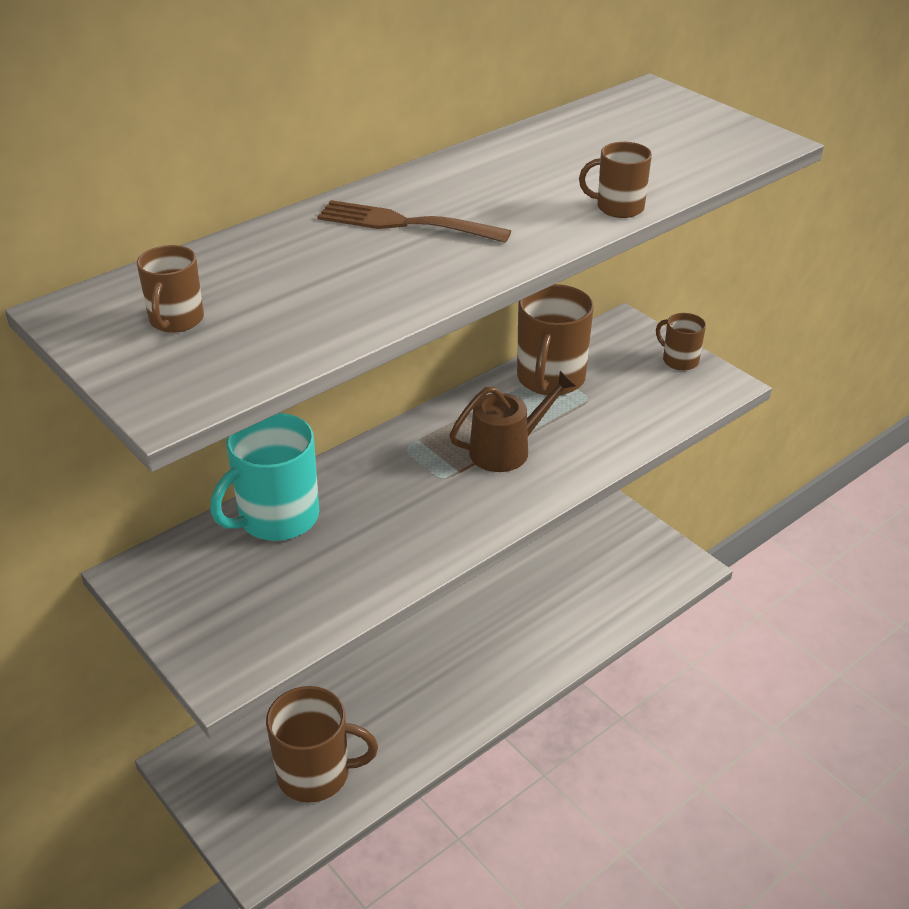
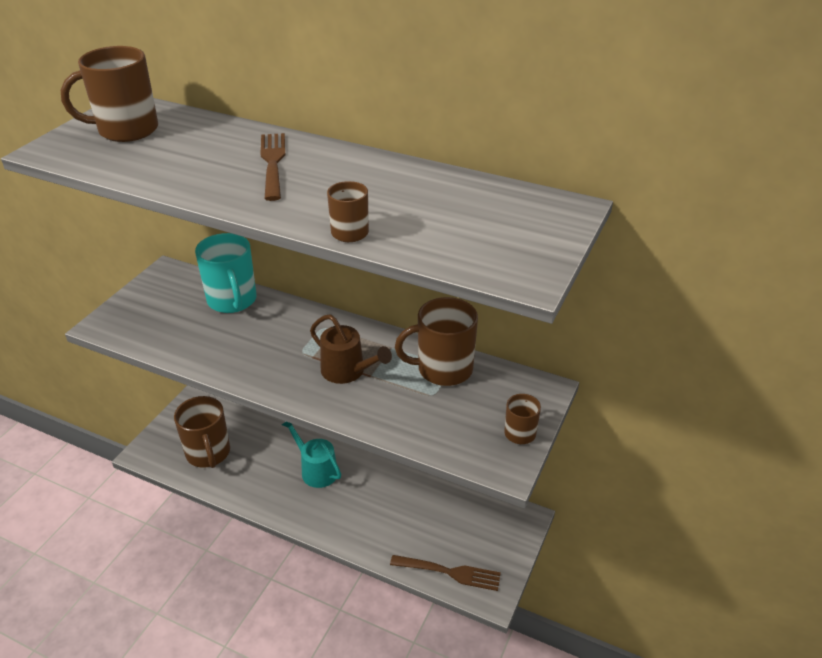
camera: 65 degrees right, 0 degrees up
brown mug [137,245,204,333] -> brown mug [61,46,158,142], size x1.88
turquoise mug [210,413,319,541] -> turquoise mug turned 135 degrees counterclockwise [195,233,257,313]
none -> turquoise watering can [282,422,341,488]
none -> brown fork [390,555,501,591]

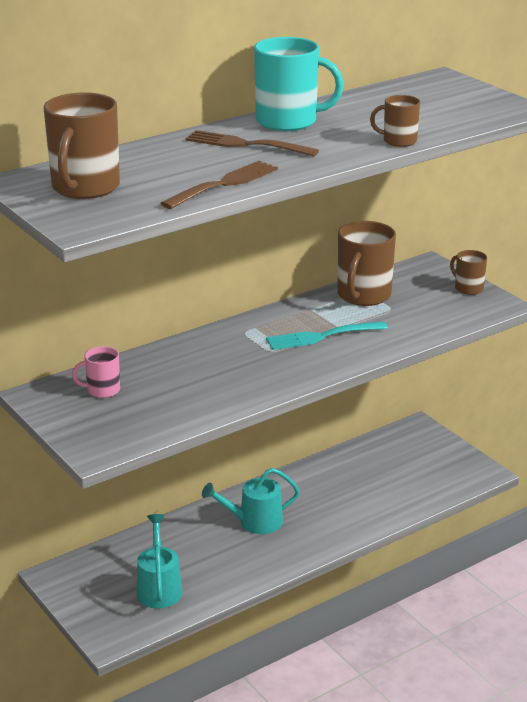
camera: 60 degrees left, 10 degrees down
brown mug [174,396,230,468] -> turquoise watering can [137,514,183,608]
turquoise mug [195,233,257,313] -> turquoise mug moved to [254,37,344,131]
brown watering can [310,314,392,384] -> turquoise fork [266,321,388,350]
brown fork [390,555,501,591] -> brown fork moved to [160,161,278,209]
none -> pink mug [72,346,120,398]

